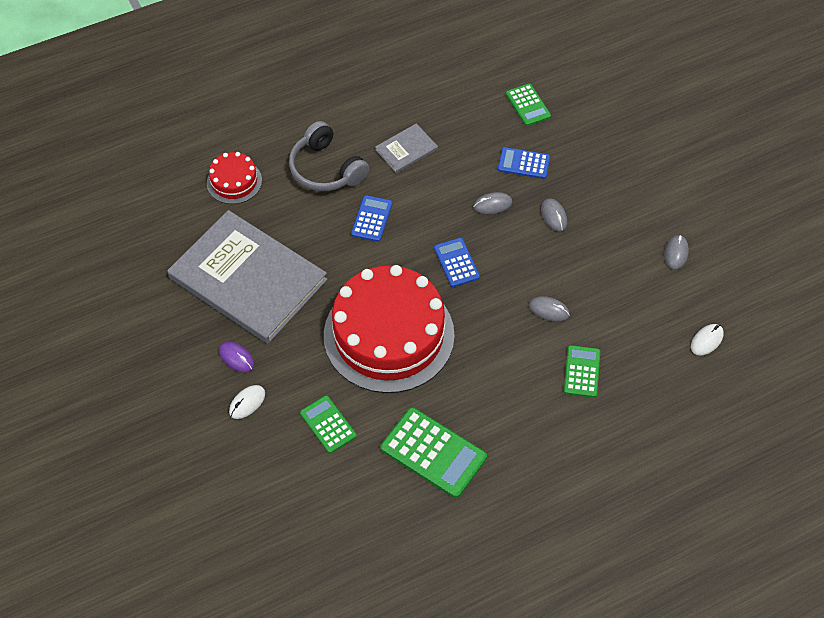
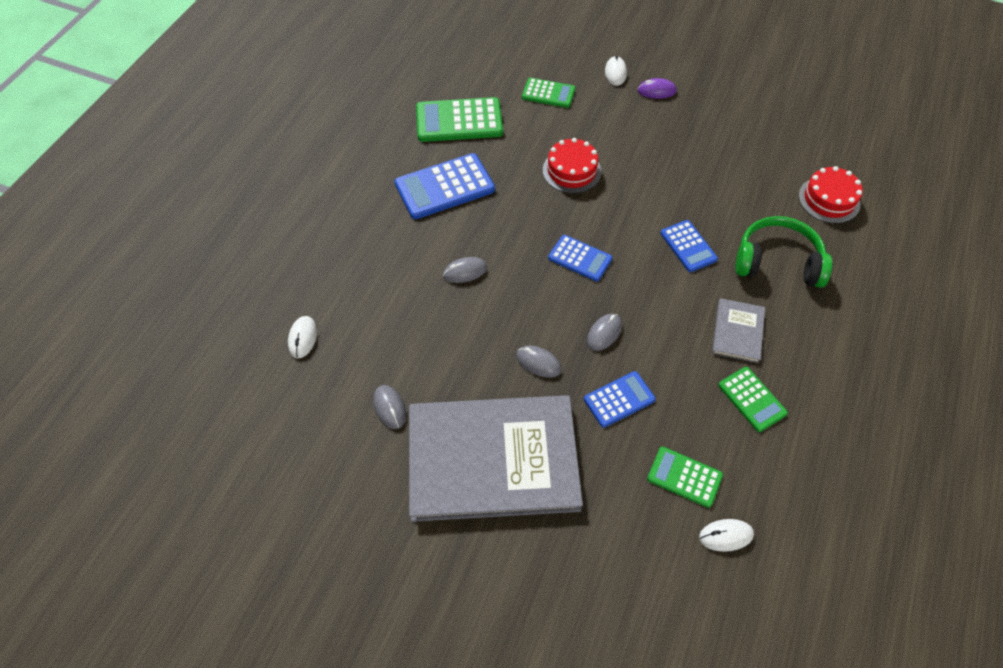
camera: 140 degrees right, 0 degrees up
grey book [167,210,328,344] -> grey book moved to [409,395,583,522]
grey headphones [289,121,369,191] -> green headphones [735,216,832,288]
red cake [324,265,455,393] -> red cake [543,138,601,193], size x0.46
green calculator [564,345,600,398] -> green calculator moved to [718,367,788,432]
none -> blue calculator [395,153,495,219]
none -> white mouse [699,519,754,552]

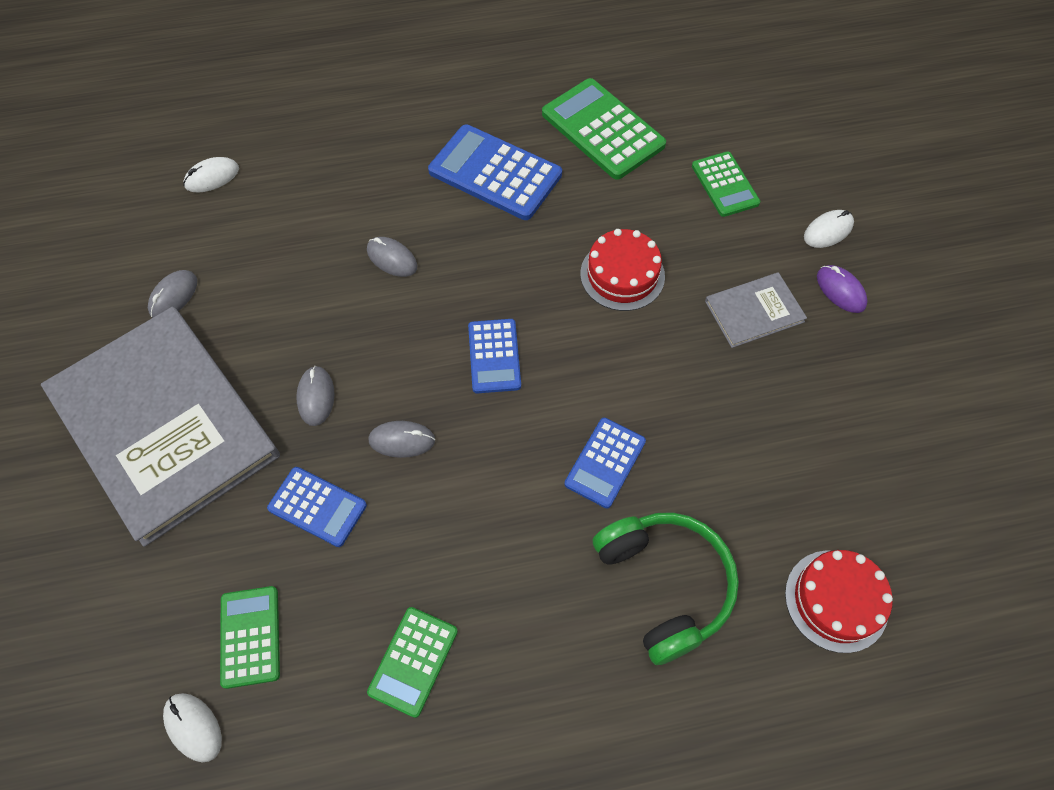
camera: 55 degrees right, 5 degrees up
grey book [712,298,765,363] -> grey book moved to [705,272,807,348]

